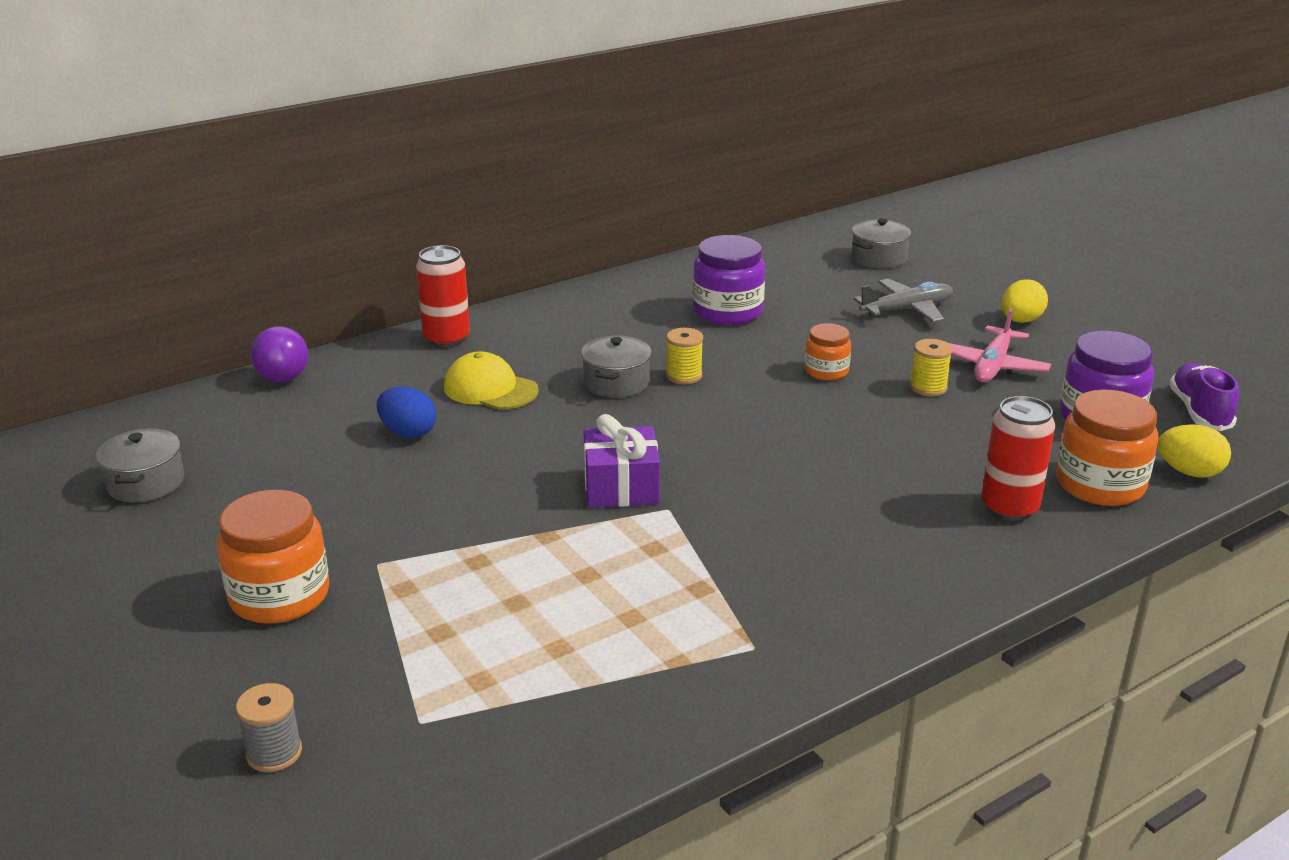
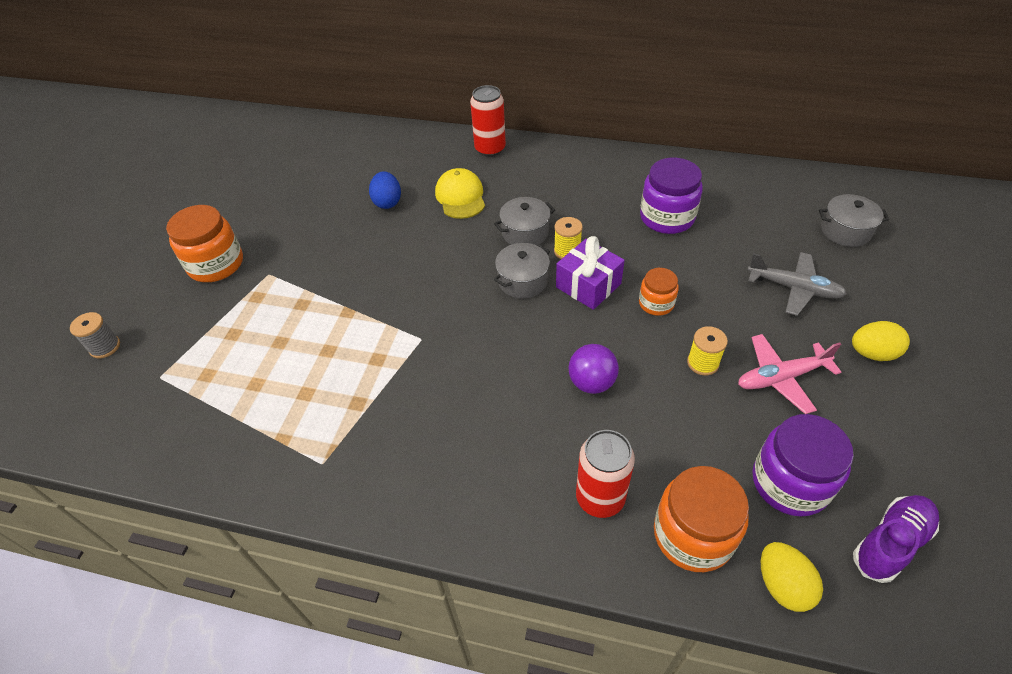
camera: 50 degrees right, 20 degrees up
grey pot [96,428,184,503] -> grey pot moved to [494,243,550,299]
purple ball [250,326,308,382] -> purple ball moved to [568,344,619,394]
purple gift [584,414,660,508] -> purple gift moved to [556,236,625,310]

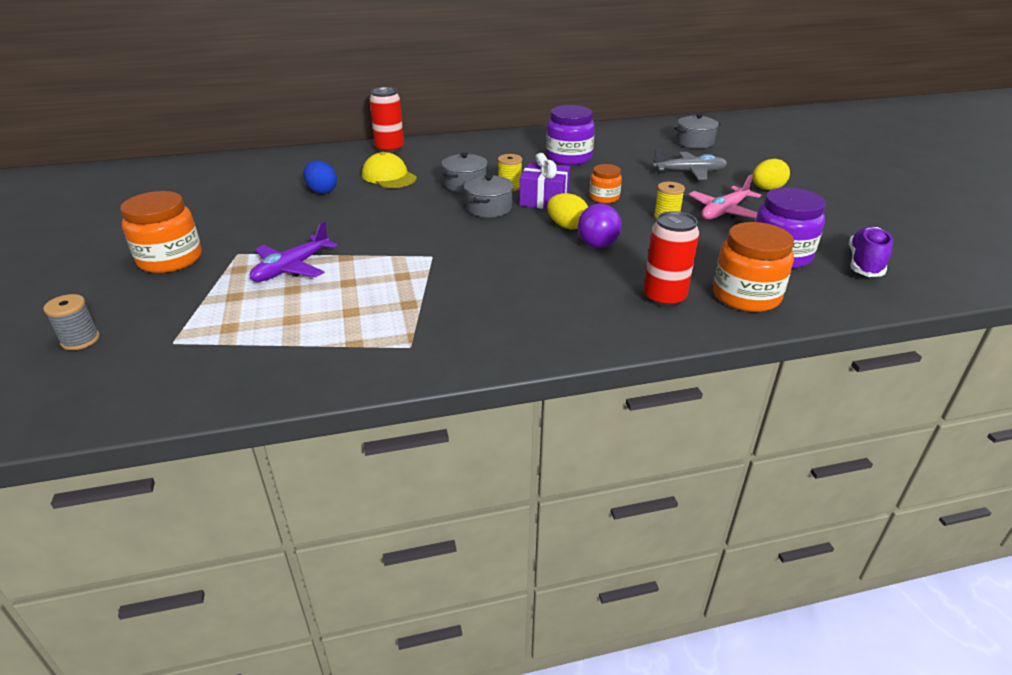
camera: 30 degrees left, 15 degrees down
yellow egg [761,542,823,612] -> yellow egg moved to [547,193,588,229]
none -> purple plane [250,221,338,282]

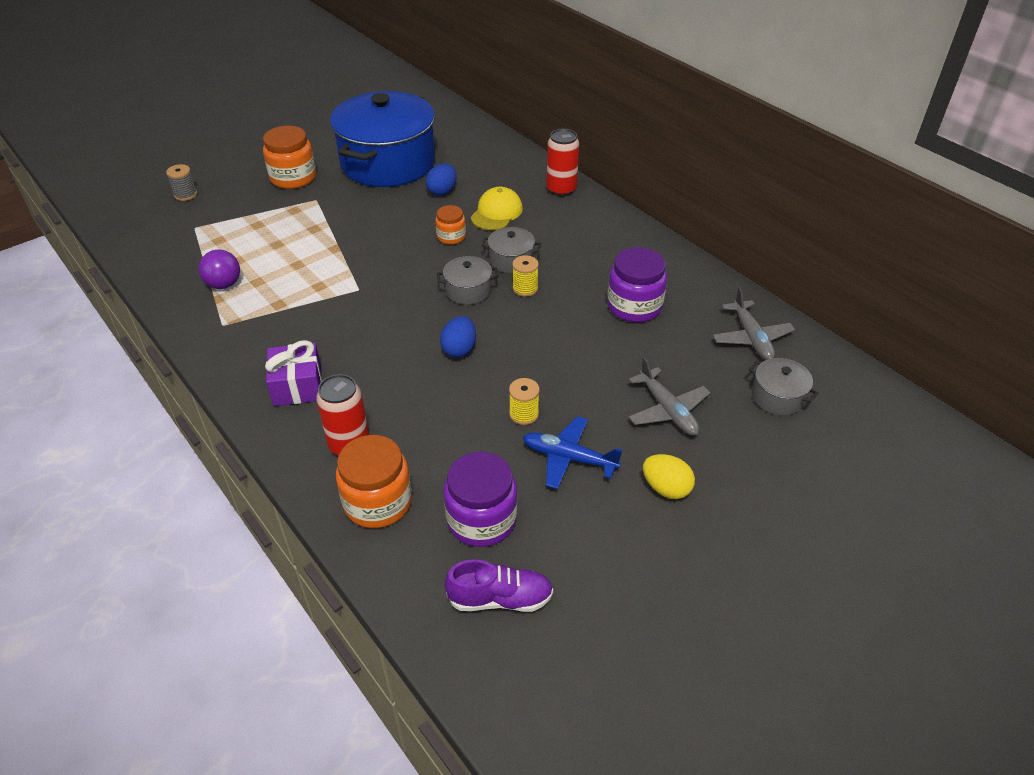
camera: 65 degrees right, 10 degrees up
purple plane [250,221,338,282] -> none
purple gift [519,153,570,209] -> purple gift moved to [265,340,322,406]
yellow egg [547,193,588,229] -> blue egg [440,316,476,358]
purple ball [578,204,622,248] -> purple ball moved to [199,250,240,289]
orange jar [589,164,622,203] -> orange jar moved to [435,205,466,245]
pink plane [689,174,761,219] -> blue plane [523,416,622,489]
none -> blue pot [330,91,435,187]
none -> grey plane [712,287,795,360]

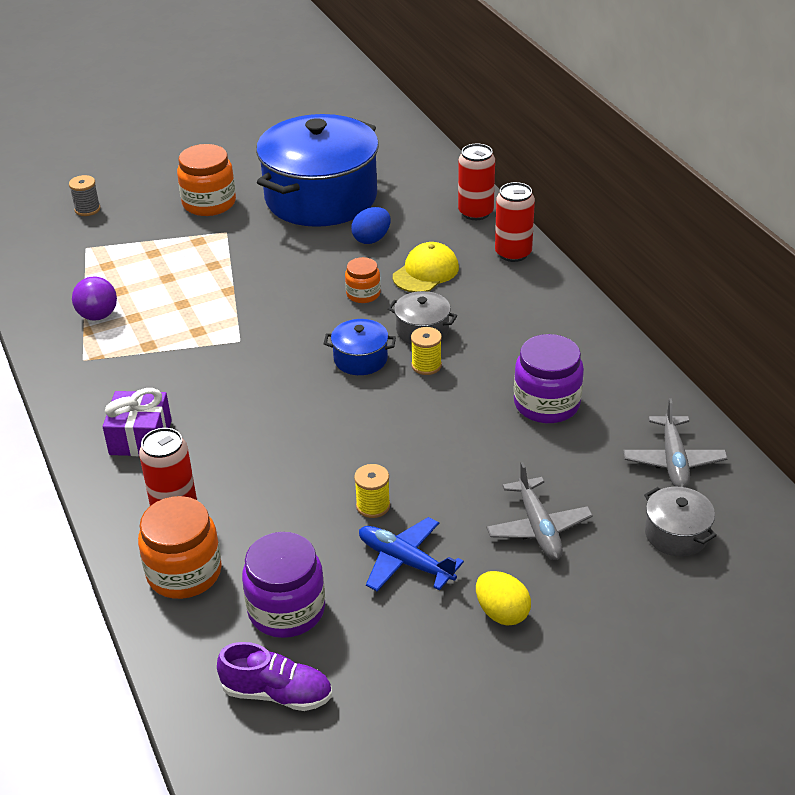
camera: 15 degrees right, 5 degrees down
grey pot [437,256,499,305] -> blue pot [324,319,396,375]
blue egg [440,316,476,358] -> none
none -> red can [458,143,495,220]

